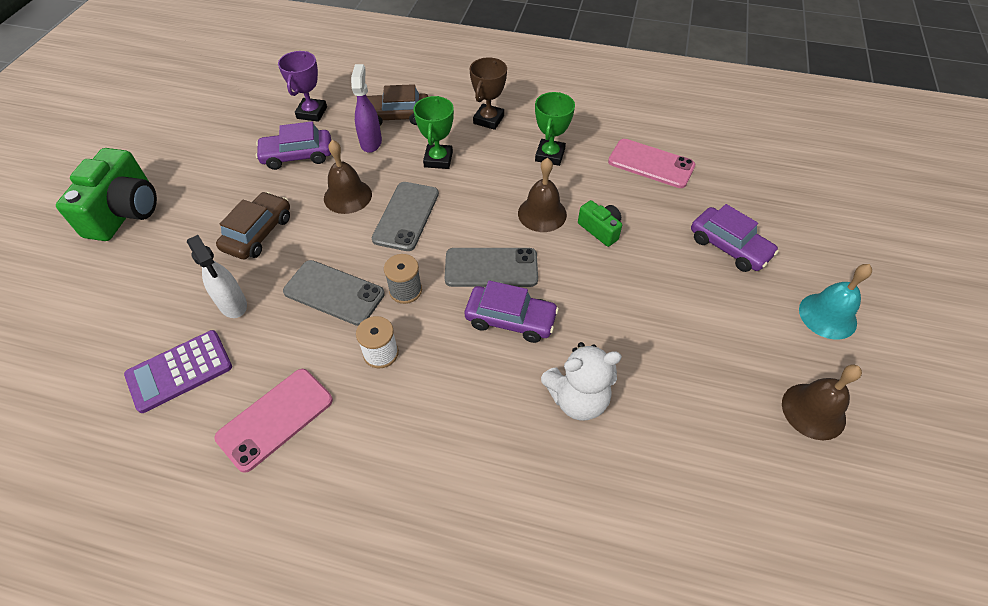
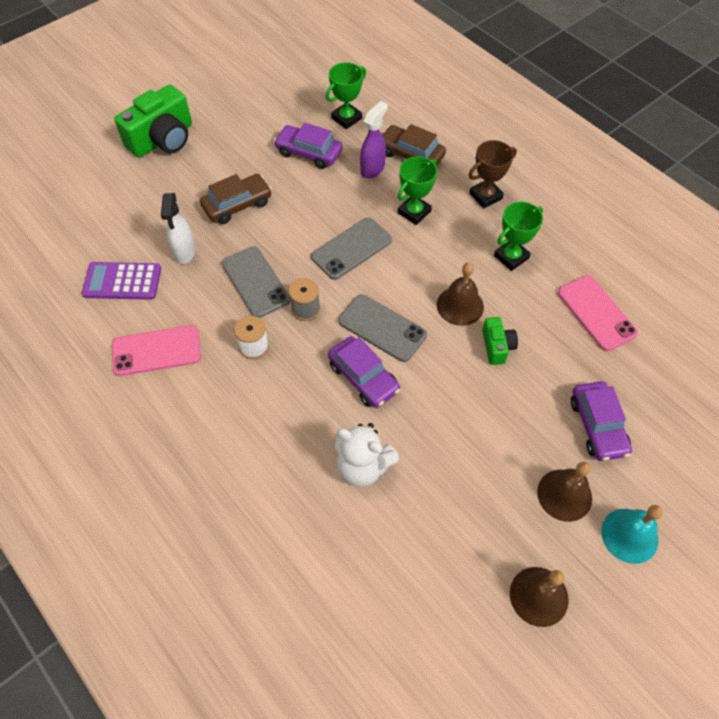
camera: 35 degrees right, 5 degrees up
purple trophy [278,51,327,122] -> green trophy [326,62,366,129]
brown bell [324,140,372,214] -> brown bell moved to [537,462,592,522]

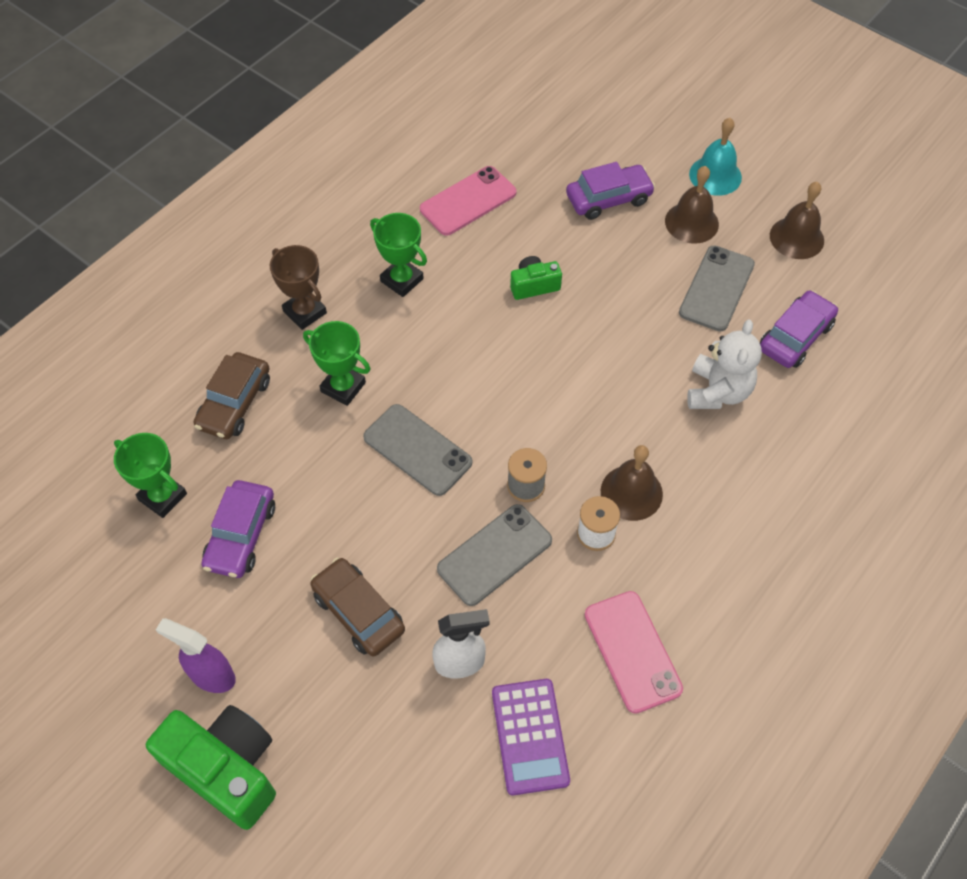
camera: 100 degrees left, 0 degrees up
purple car [328,336,400,408] -> purple car moved to [760,290,838,368]
grey phone [338,294,427,362] -> grey phone moved to [679,246,755,331]
purple spray bottle [360,101,388,179] -> purple spray bottle moved to [156,618,236,693]
brown bell [437,262,484,326] -> brown bell moved to [601,445,663,521]

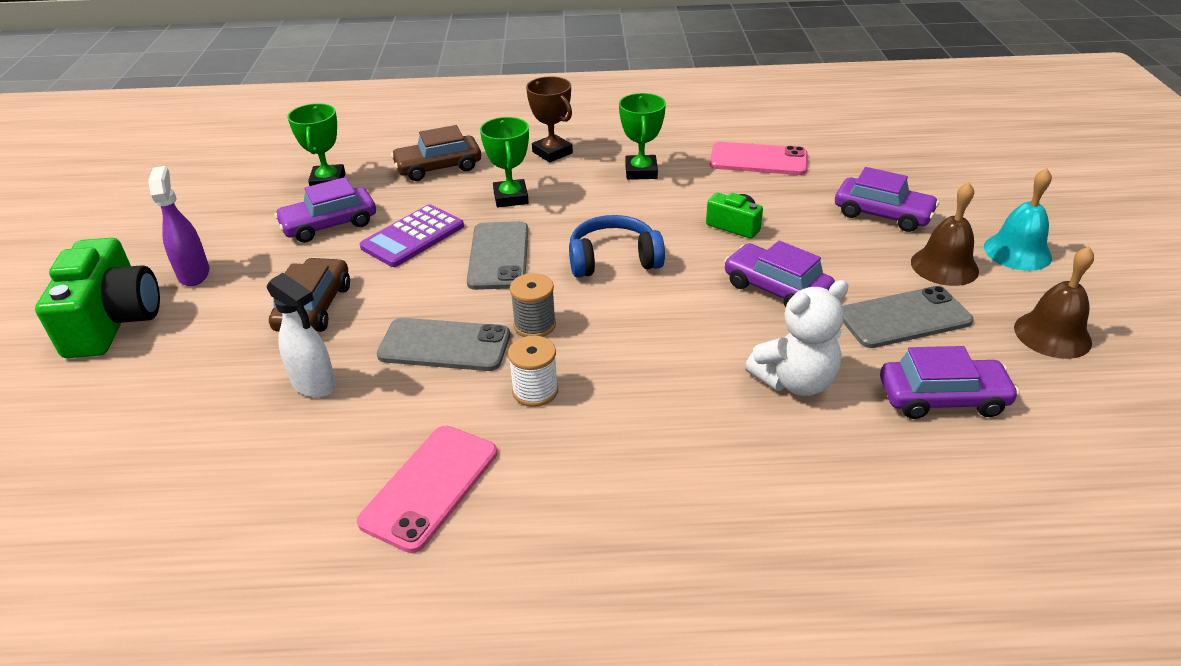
camera: 50 degrees right, 20 degrees down
brown trophy [270,245,327,330] -> brown trophy turned 45 degrees counterclockwise [526,76,573,162]
purple calculator [492,679,570,795] -> purple calculator moved to [360,204,464,267]
brown bell [601,445,663,521] -> none
none -> blue headphones [569,215,665,278]
none -> purple car [724,241,835,308]

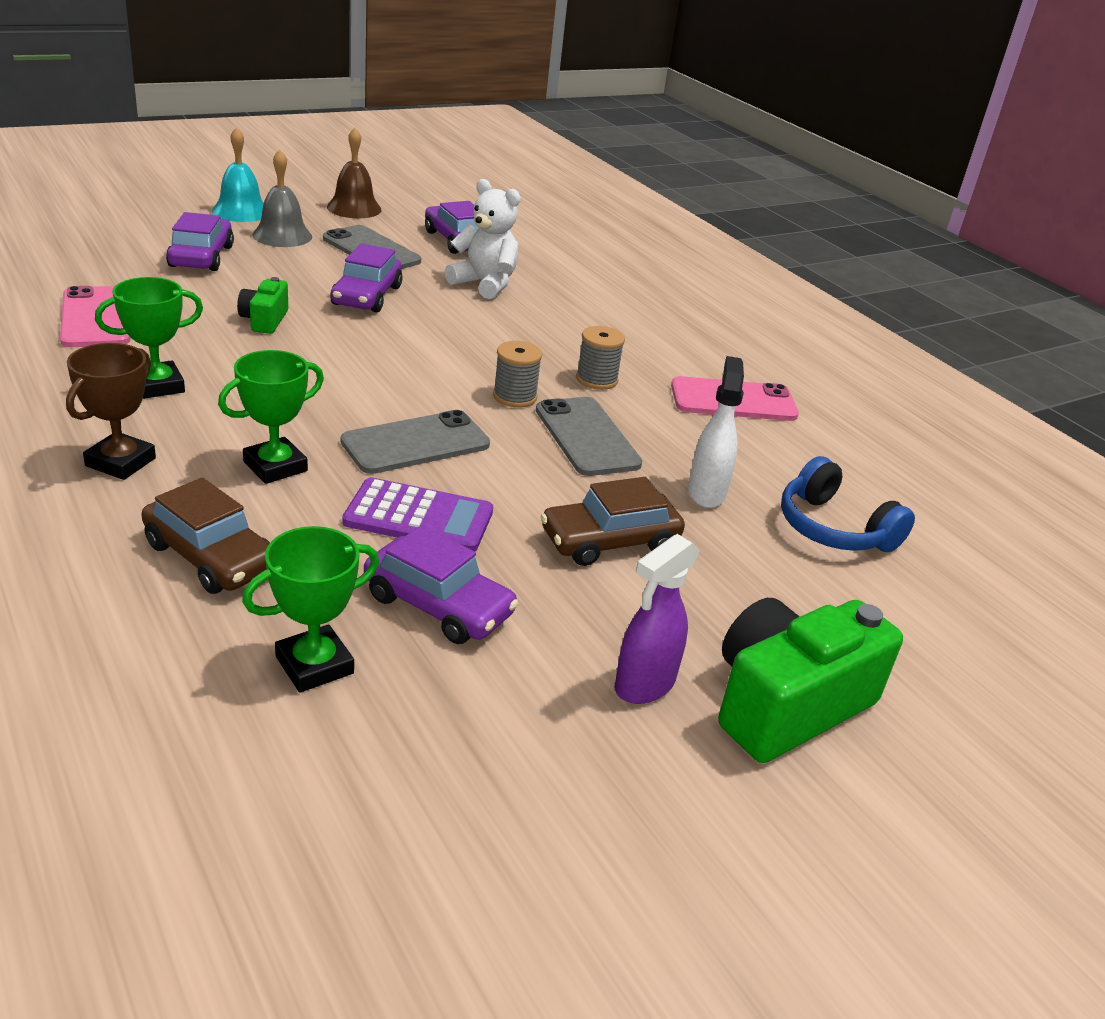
camera: 125 degrees left, 5 degrees down
white spool [508,336,558,407] -> grey spool [576,326,625,390]
blue headphones [569,215,665,278] -> blue headphones moved to [781,456,915,552]
brown bell [911,182,979,286] -> grey bell [253,150,312,247]

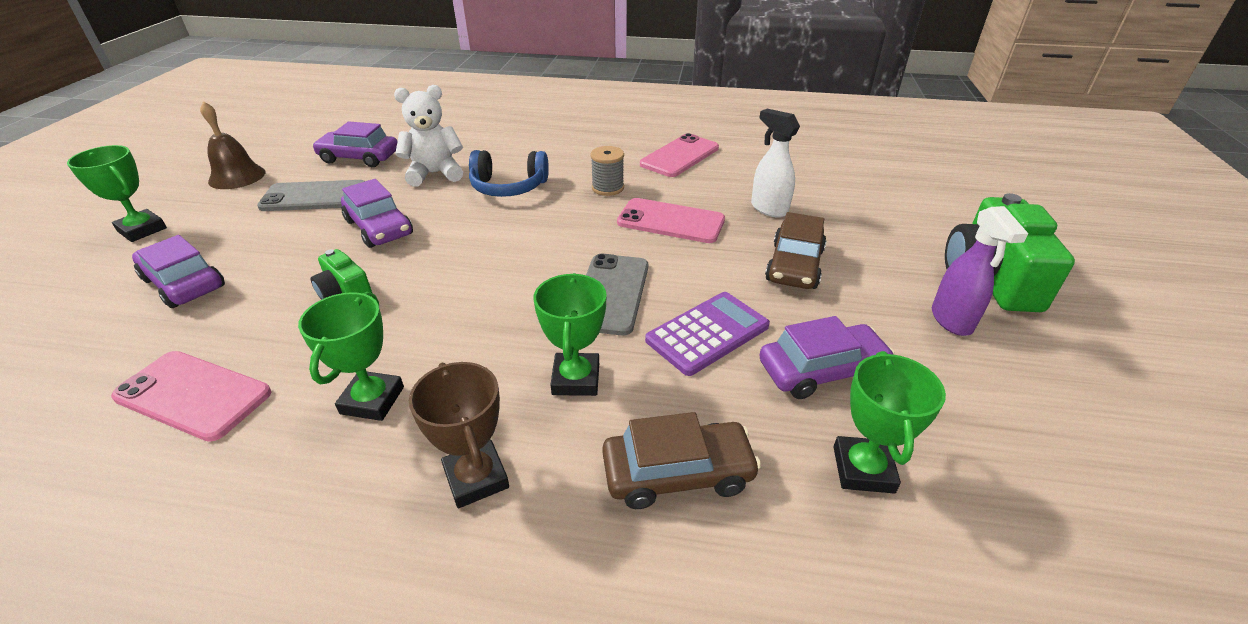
camera: 45 degrees left, 5 degrees up
turquoise bell [212,127,264,222] -> green trophy [67,145,167,242]
grey bell [253,150,312,247] -> none
grey spool [493,341,542,408] -> none
grey phone [536,397,642,476] -> pink phone [617,198,725,243]
blue headphones [781,456,915,552] -> blue headphones moved to [469,150,549,197]

